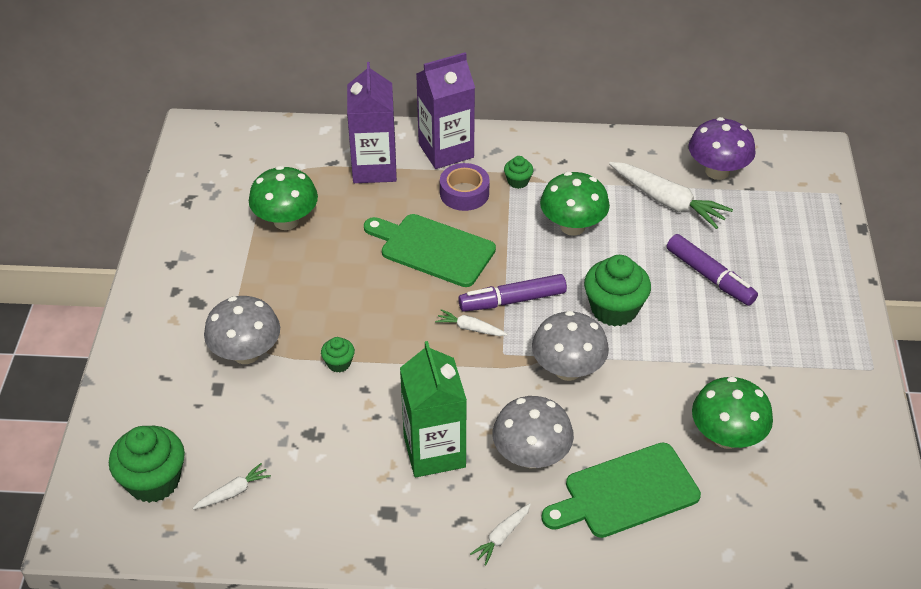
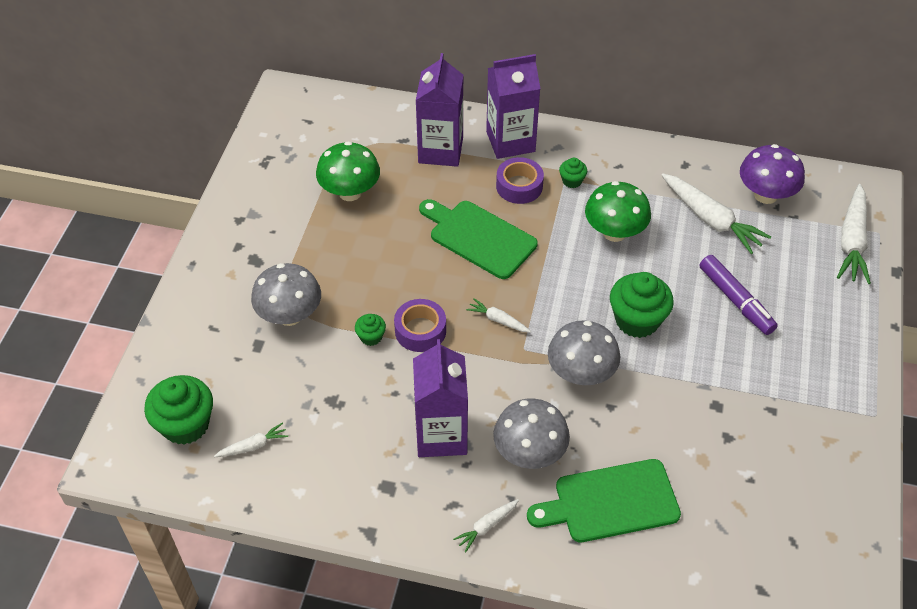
camera: 10 degrees right, 5 degrees up
green carton [400,341,467,477] -> purple carton [413,339,468,457]
purple marker [458,274,567,312] -> none
green mushroom [692,376,773,449] -> none
none -> purple tape [394,299,446,352]
none -> white carrot [837,184,871,284]

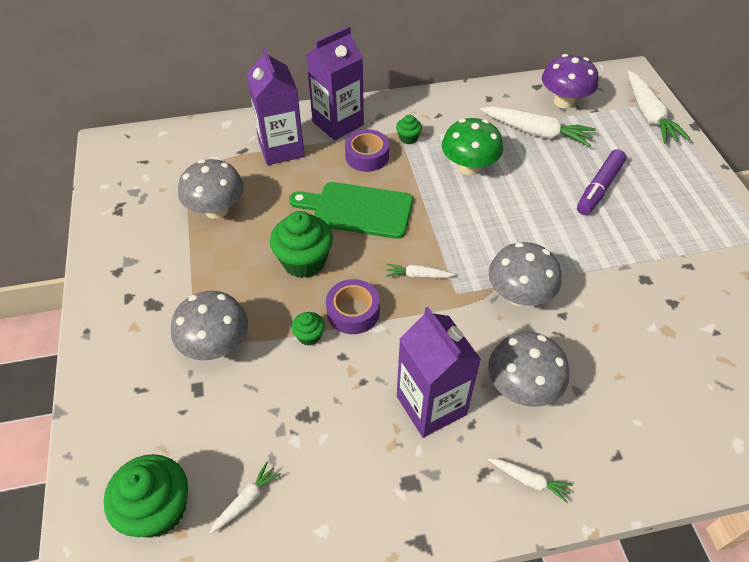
camera: 25 degrees left, 0 degrees up
green mushroom [316,141,380,201] -> grey mushroom [178,159,244,219]
white carrot [453,499,519,552] -> white carrot turned 90 degrees counterclockwise [488,458,573,503]
green cutting board [527,459,681,542] -> none
green cupcake [610,272,674,338] -> green cupcake moved to [270,211,333,278]
purple marker [700,255,778,335] -> purple marker turned 90 degrees clockwise [577,149,626,215]

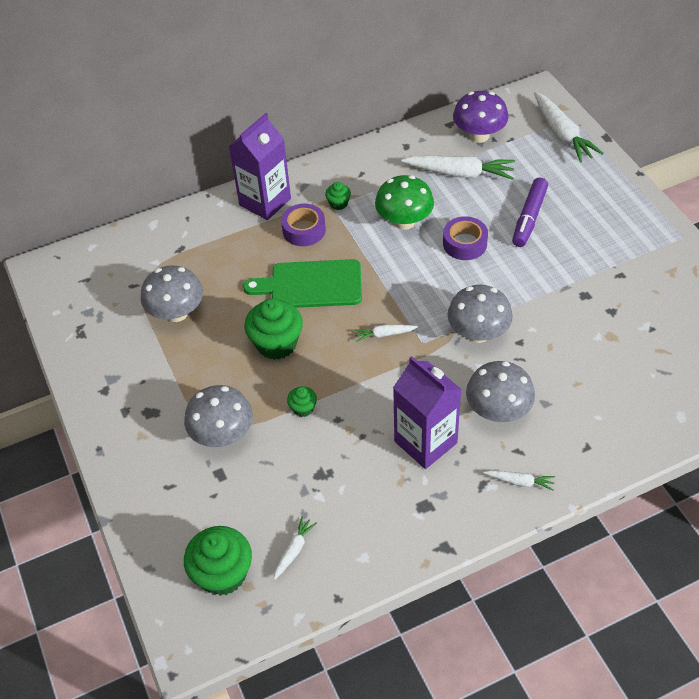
camera: 10 degrees left, 0 degrees up
purple carton [246,47,305,165] -> none
purple tape [326,279,380,334] -> purple tape moved to [443,216,488,260]

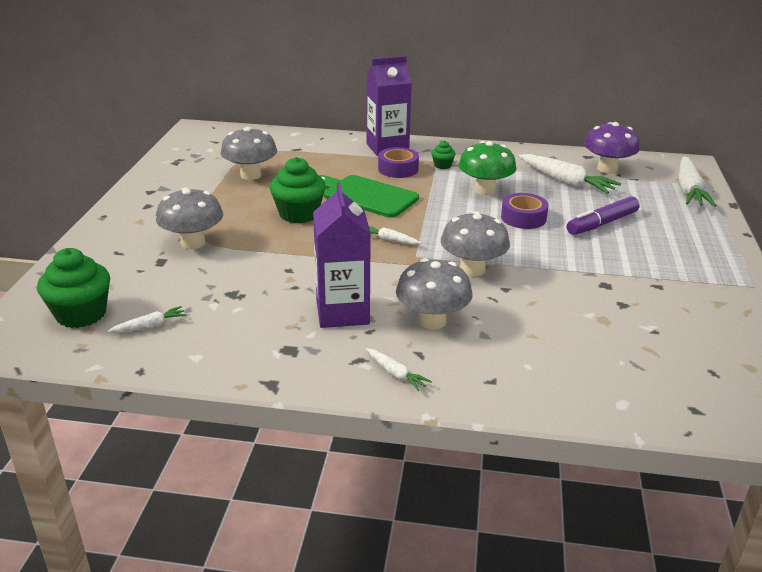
camera: 30 degrees right, 20 degrees down
green cupcake [287,386,317,417] -> none

